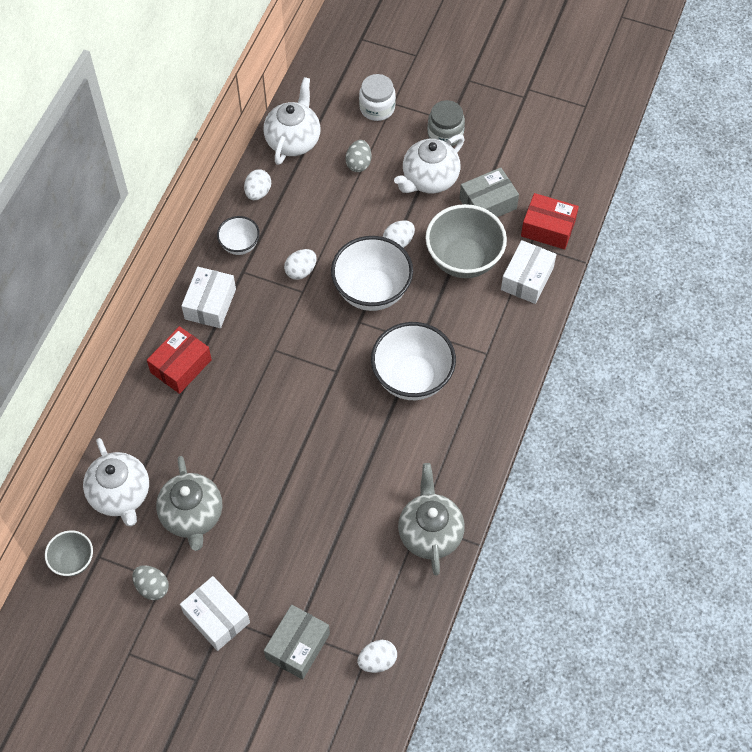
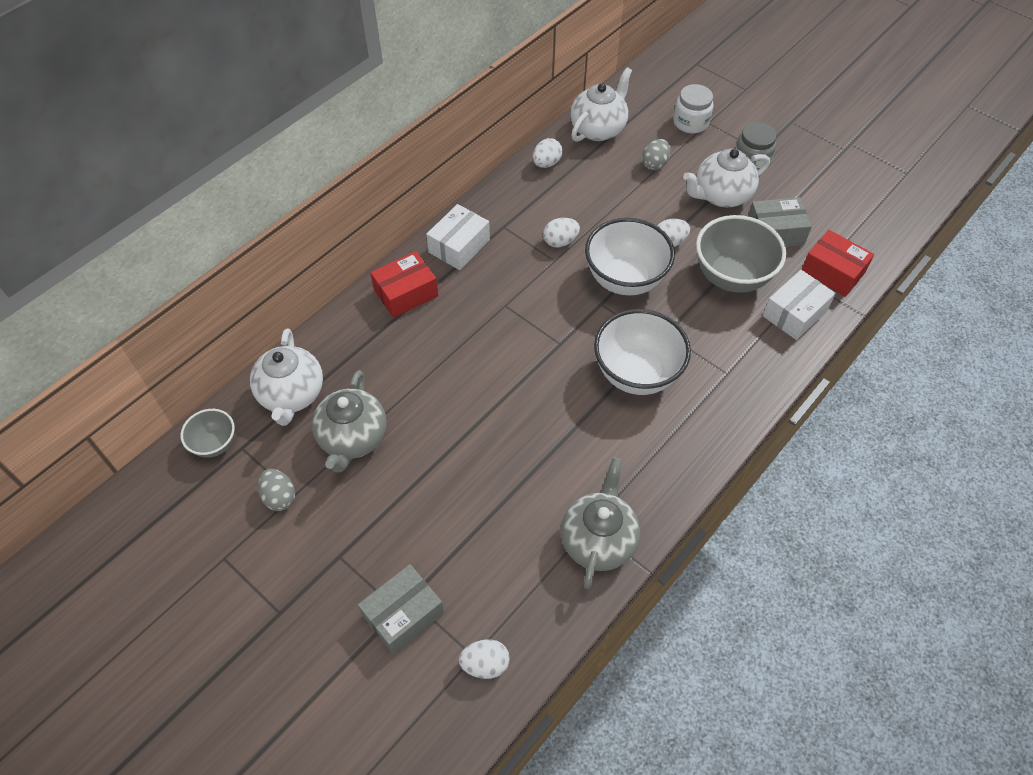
camera: 20 degrees right, 5 degrees down
white box [180,576,250,651] -> none
white bowl [217,216,260,255] -> none

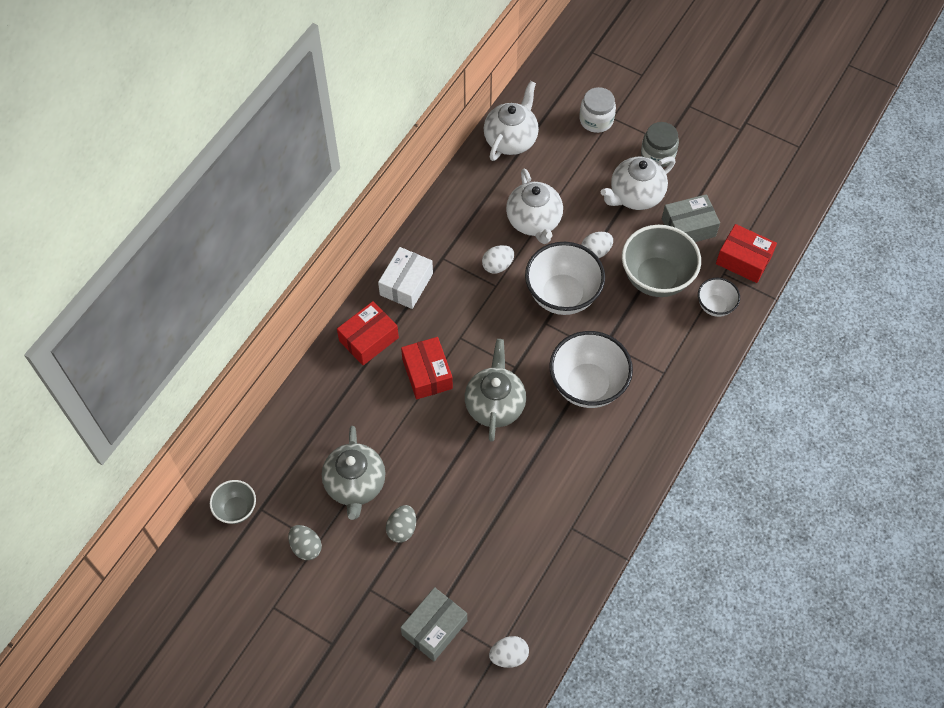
camera: 10 degrees left, 5 degrees up
white teapot [250,328,323,426] -> white teapot moved to [506,169,563,244]
white egg [533,138,563,168] -> none
grey teapot [561,457,640,589] -> grey teapot moved to [465,339,526,442]
grey egg [642,139,671,170] -> grey egg moved to [386,505,416,543]
white box [763,270,836,340] -> white bowl [698,278,740,317]
none -> red box [401,337,453,400]

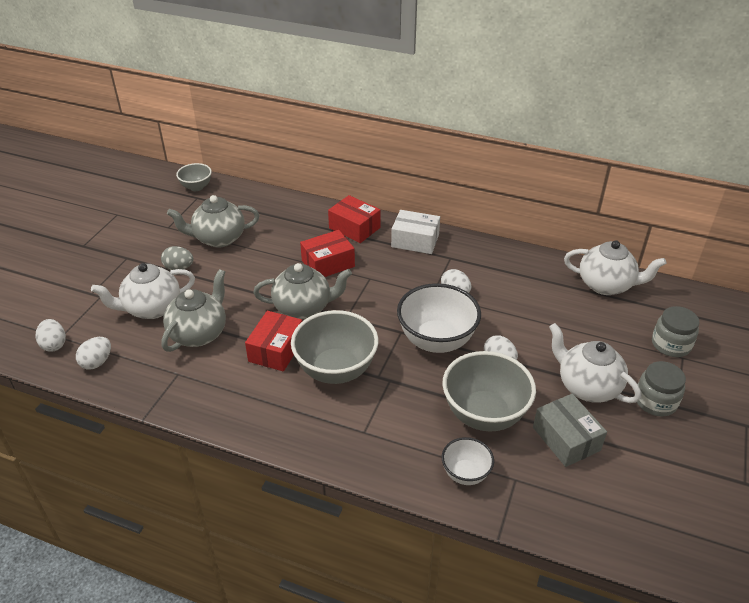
camera: 80 degrees right, 20 degrees down
grey egg [288,525,322,560] -> none
grey box [400,587,467,661] -> none
white teapot [506,169,563,244] -> white teapot moved to [91,263,195,319]
white bowl [550,331,633,408] -> grey bowl [291,310,379,384]
white jar [579,87,616,133] -> grey jar [652,306,699,357]
red box [716,224,777,283] -> red box moved to [245,311,302,371]
none -> white egg [76,337,111,370]
none -> grey teapot [161,269,226,352]

